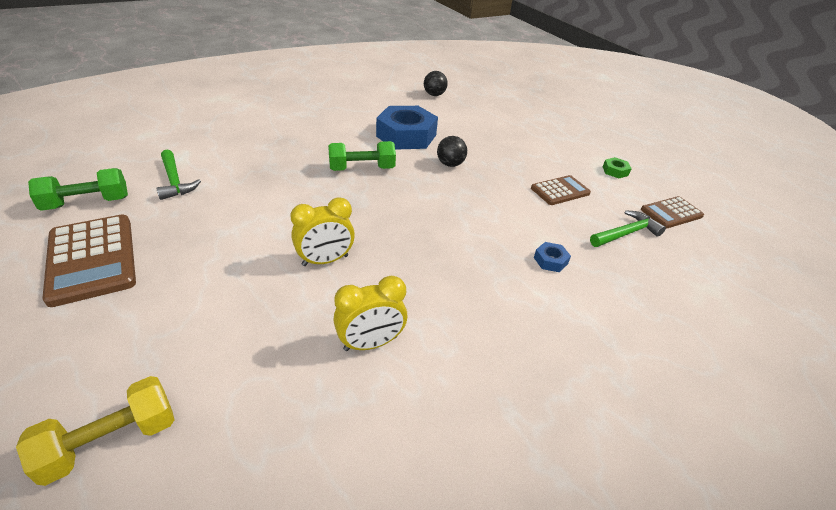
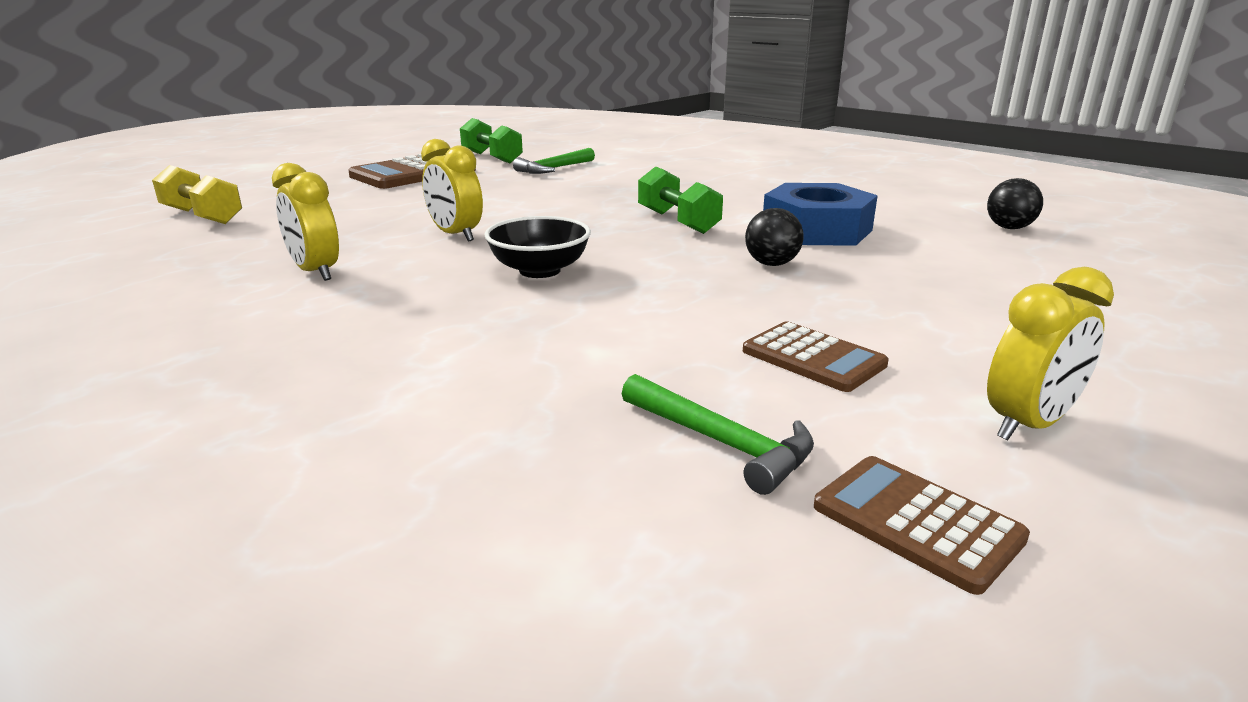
camera: 75 degrees right, 15 degrees down
blue nut [534,242,571,272] -> none
green nut [603,157,632,179] -> yellow clock [987,267,1114,440]
none -> black bowl [484,216,591,278]

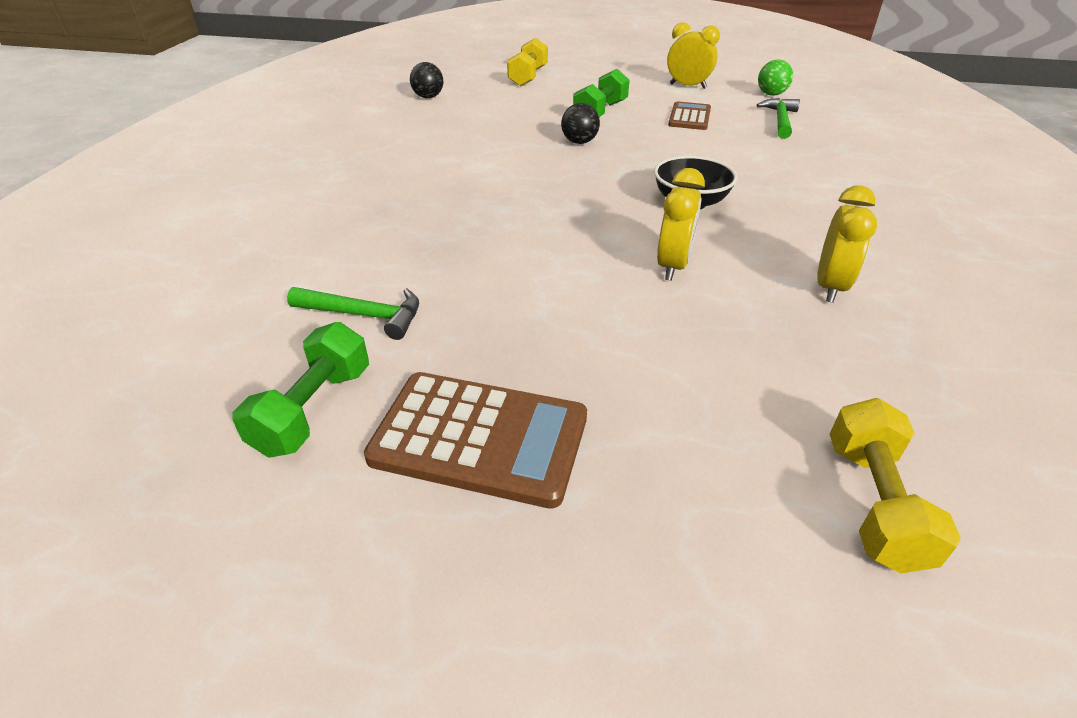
camera: 120 degrees left, 15 degrees up
green dumbbell [638,166,723,234] -> green dumbbell moved to [573,69,630,117]
blue nut [763,183,878,246] -> none
brown calculator [814,456,1030,595] -> green ball [758,59,793,96]
none -> yellow dumbbell [507,38,548,86]

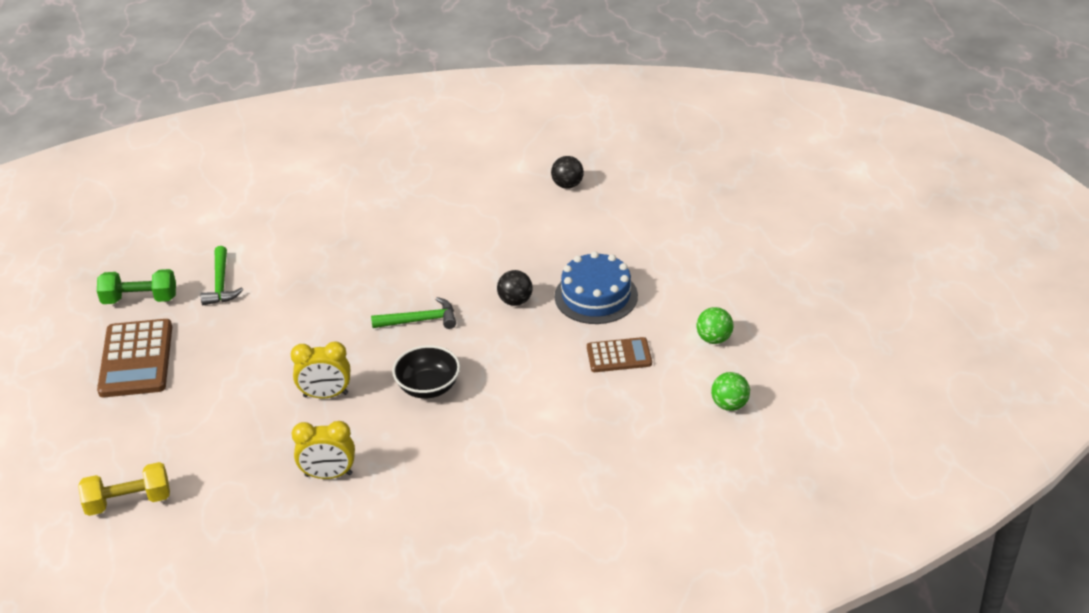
camera: 70 degrees right, 0 degrees up
yellow dumbbell [507,38,548,86] -> none
green dumbbell [573,69,630,117] -> blue cake [555,251,638,324]
yellow clock [667,22,720,89] -> green ball [696,307,733,344]
green hammer [756,98,800,139] -> green hammer moved to [371,297,456,329]

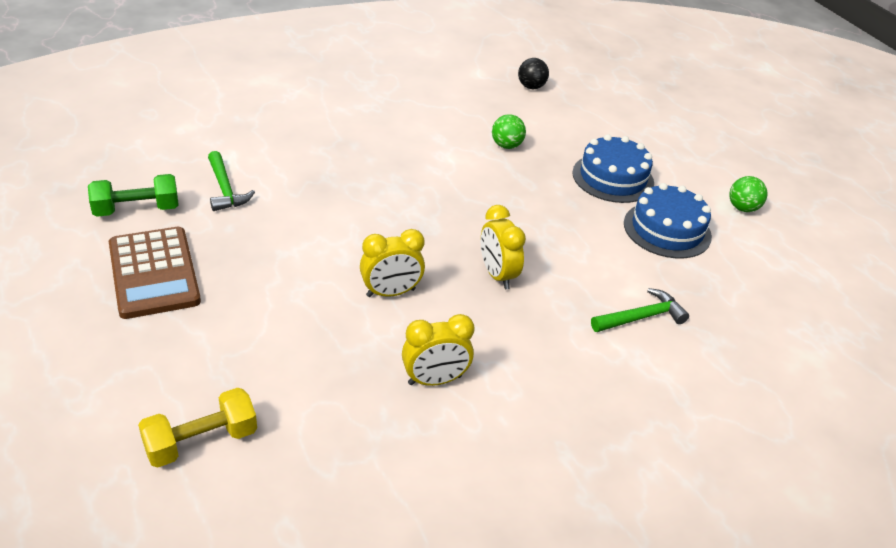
camera: 20 degrees left, 0 degrees up
green hammer [371,297,456,329] -> green hammer moved to [591,288,689,332]
black bowl [392,345,460,398] -> yellow clock [481,205,526,289]
black ball [497,270,533,306] -> none
brown calculator [587,337,652,372] -> blue cake [624,183,712,258]
green ball [711,372,750,411] -> green ball moved to [492,114,526,149]

